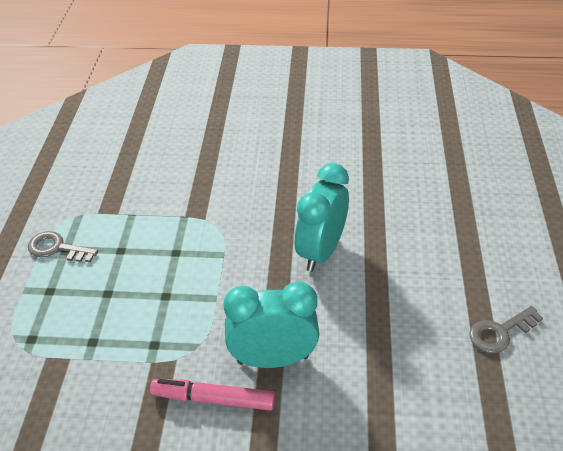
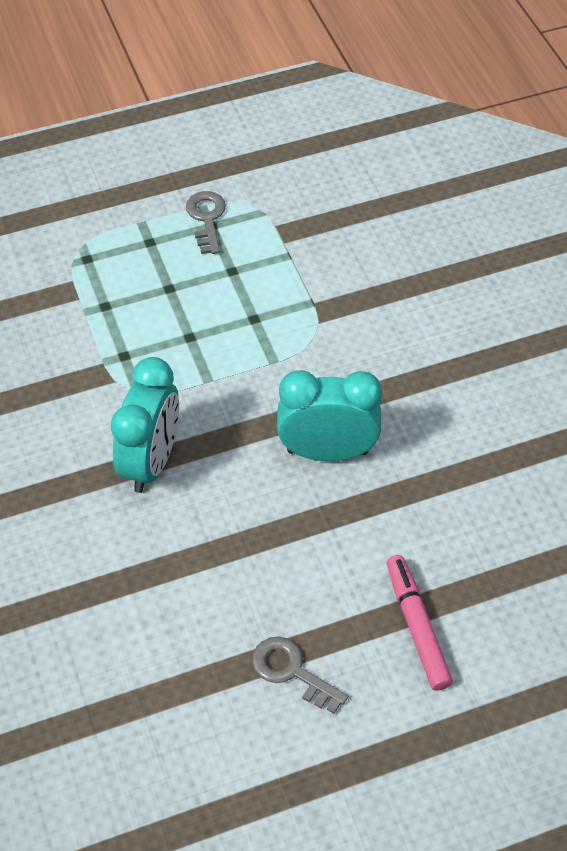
camera: 65 degrees right, 10 degrees up
pink marker [150,379,275,411] -> pink marker moved to [387,555,453,691]
turquoise clock [224,282,319,368] -> turquoise clock turned 45 degrees clockwise [111,357,179,493]

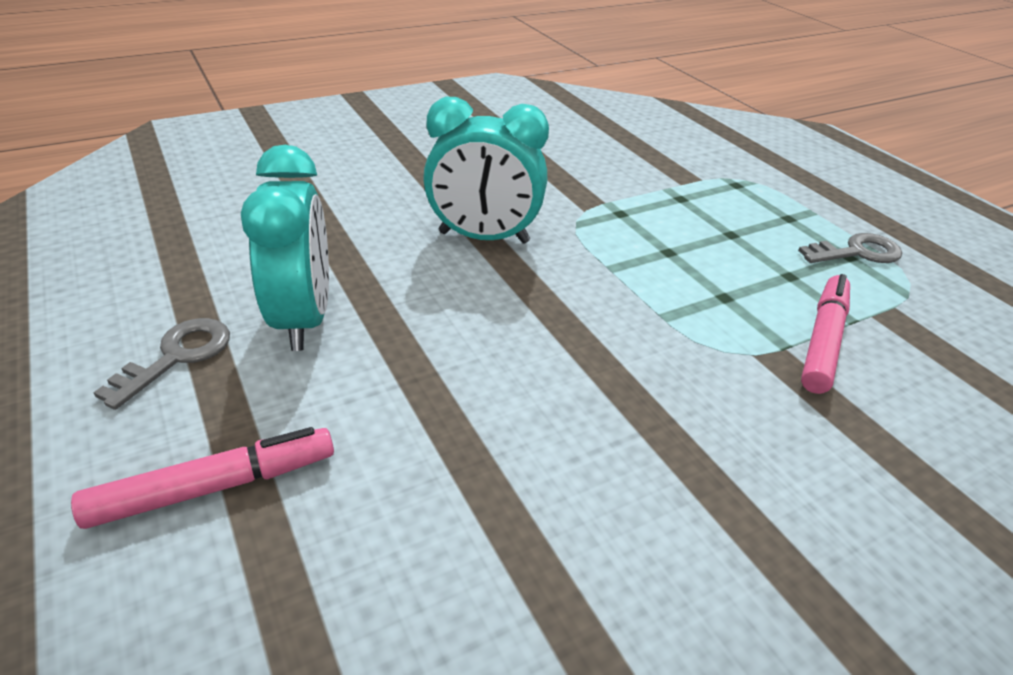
camera: 80 degrees right, 15 degrees down
turquoise clock [277,370,382,461] -> turquoise clock moved to [241,145,329,351]
none -> pink marker [801,274,850,394]

